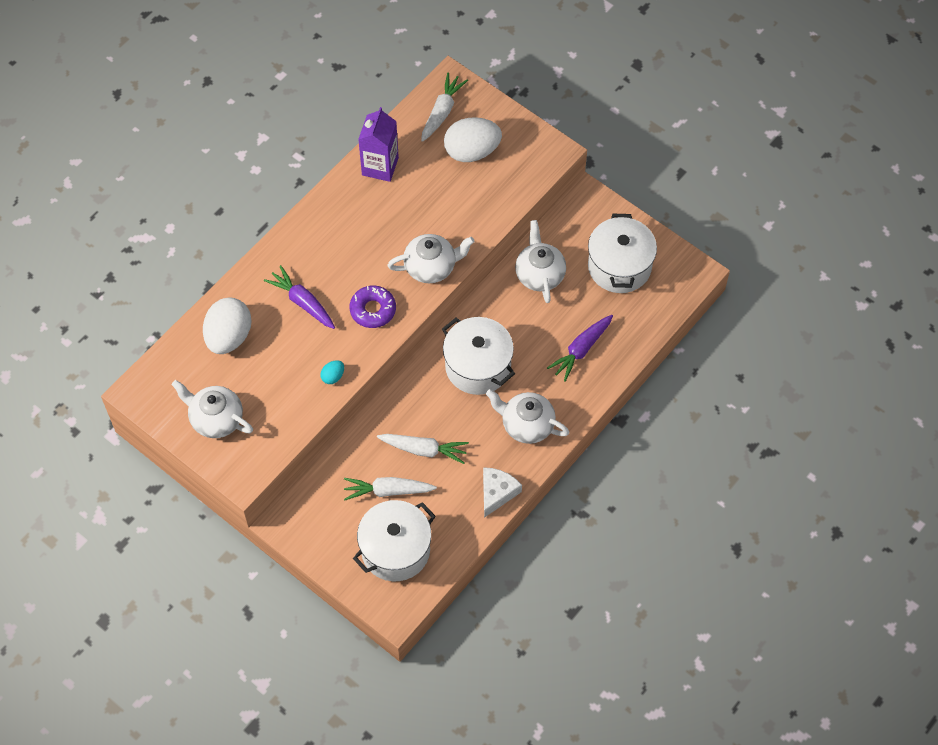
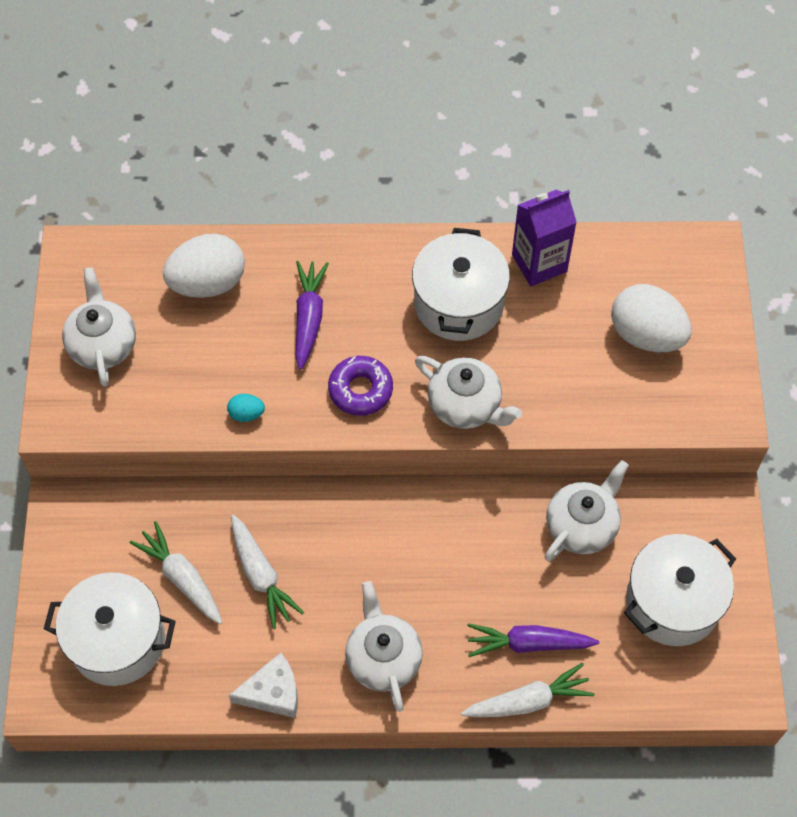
camera: 50 degrees right, 0 degrees up
white carrot [421,73,468,142] -> white carrot moved to [461,663,594,717]
white pot [442,317,515,395] -> white pot moved to [412,228,510,341]

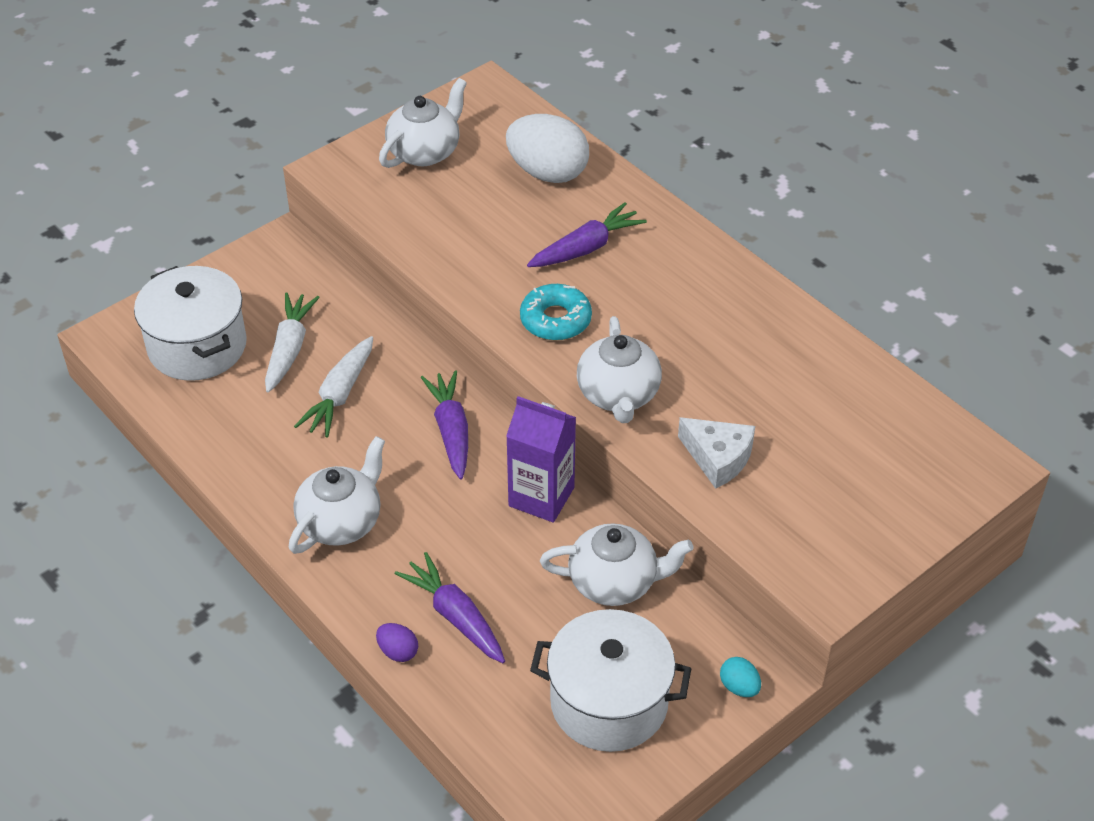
camera: 50 degrees right, 15 degrees down
turquoise egg [227,394,265,422] -> turquoise egg moved to [720,657,761,697]
white cheese [229,653,298,718] -> white cheese moved to [678,417,755,489]
purple donut [328,356,393,416] -> turquoise donut [520,284,592,341]
white pot [412,228,510,341] -> none
white carrot [461,663,594,717] -> purple egg [376,623,418,662]
purple carton [512,190,577,286] -> purple carton moved to [506,396,576,523]
white egg [611,284,691,352] -> none
none -> purple carrot [421,371,468,479]

